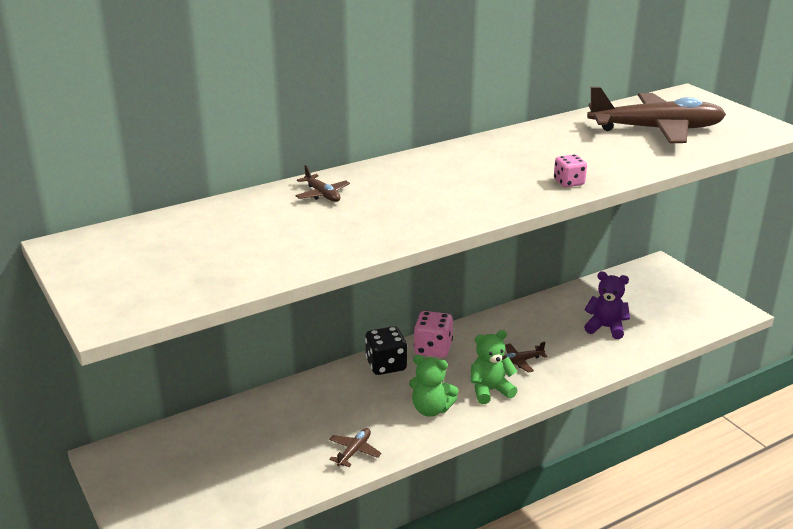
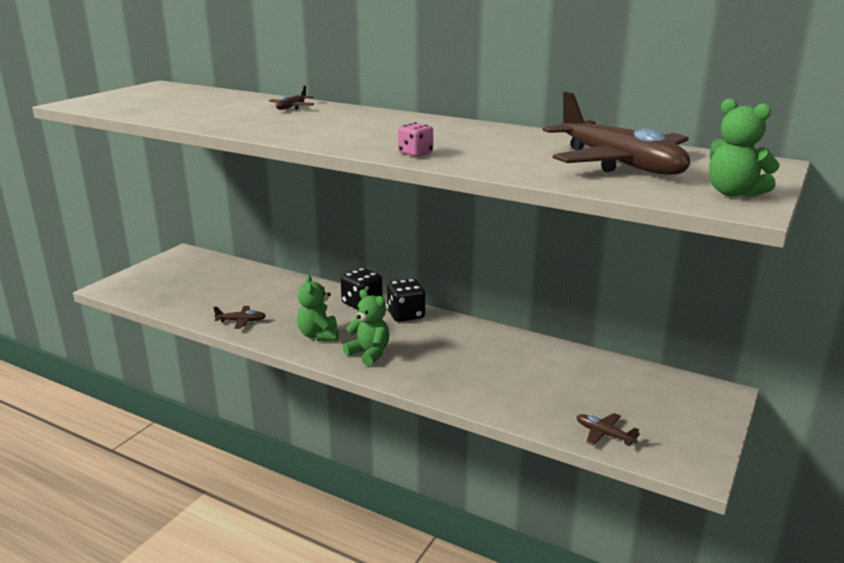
camera: 60 degrees right, 5 degrees down
pink dice [414,311,453,357] -> black dice [386,279,426,322]
brown plane [502,342,548,373] -> brown plane moved to [577,413,640,446]
purple teddy bear [584,271,630,339] -> none
none -> green teddy bear [709,98,780,197]

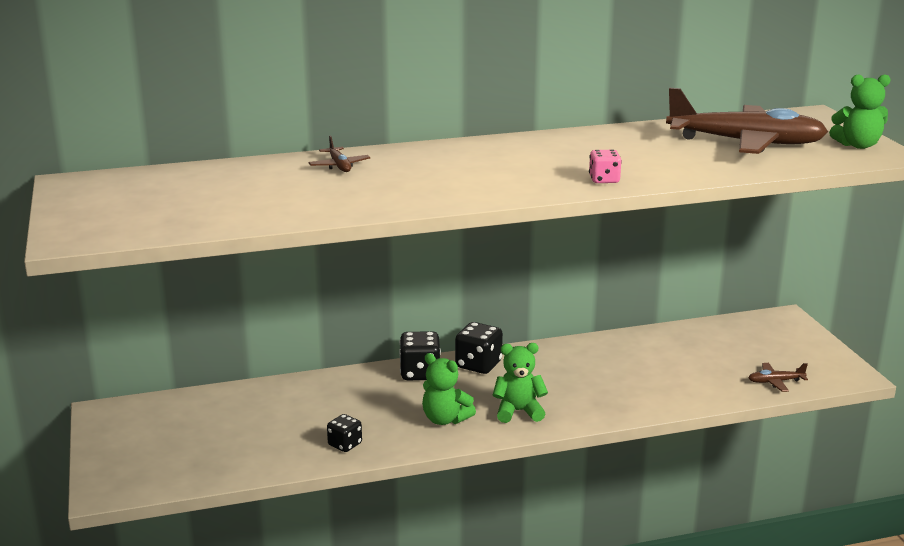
camera: 45 degrees left, 0 degrees up
brown plane [213,306,266,329] -> black dice [327,414,362,452]

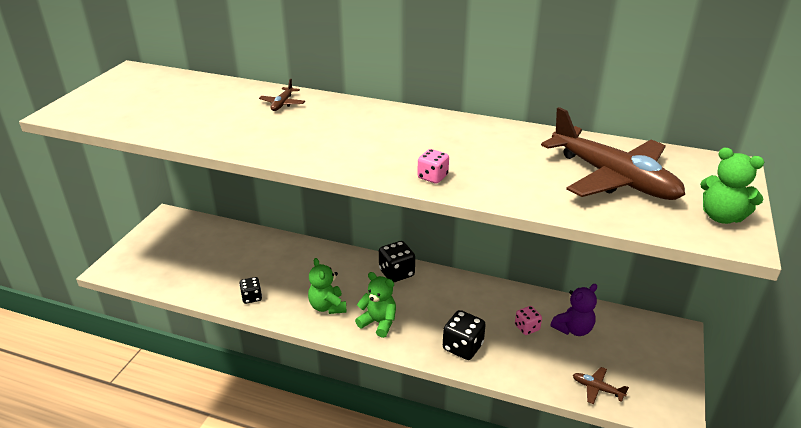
camera: 35 degrees right, 10 degrees up
black dice [399,331,441,380] -> black dice moved to [443,310,486,360]
none -> pink dice [515,306,542,335]
none -> purple teddy bear [551,284,597,336]

